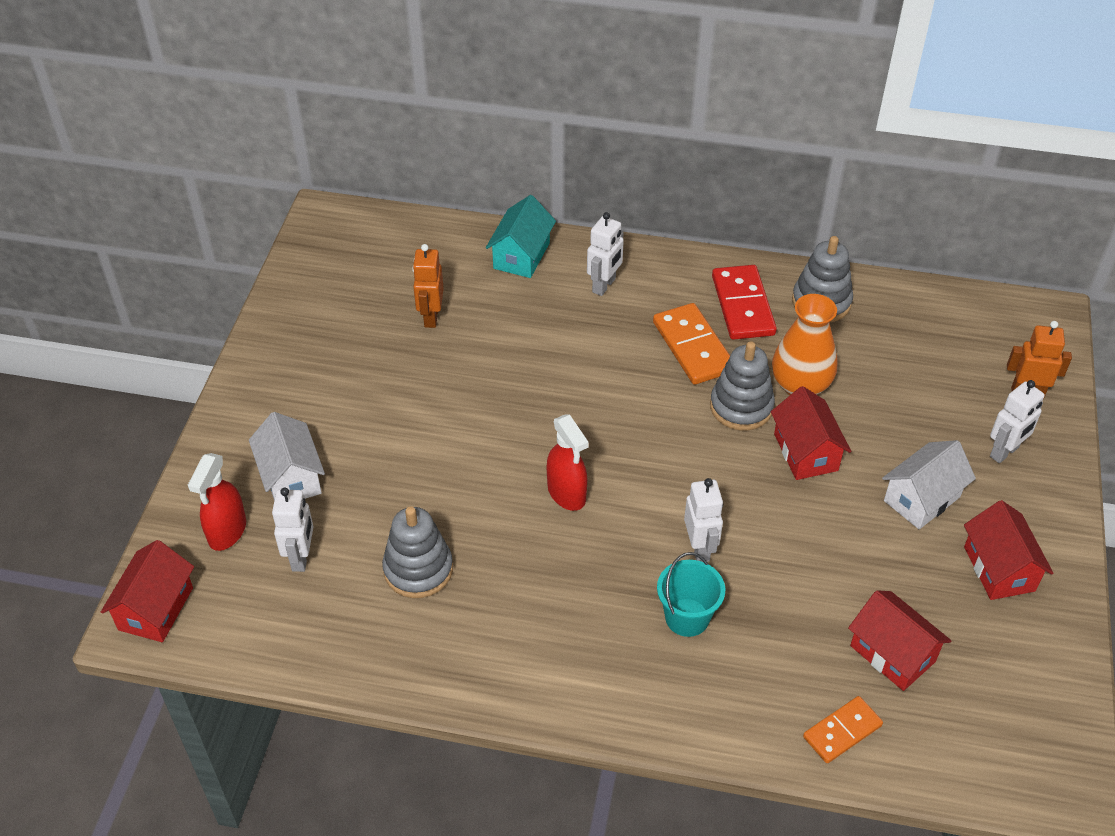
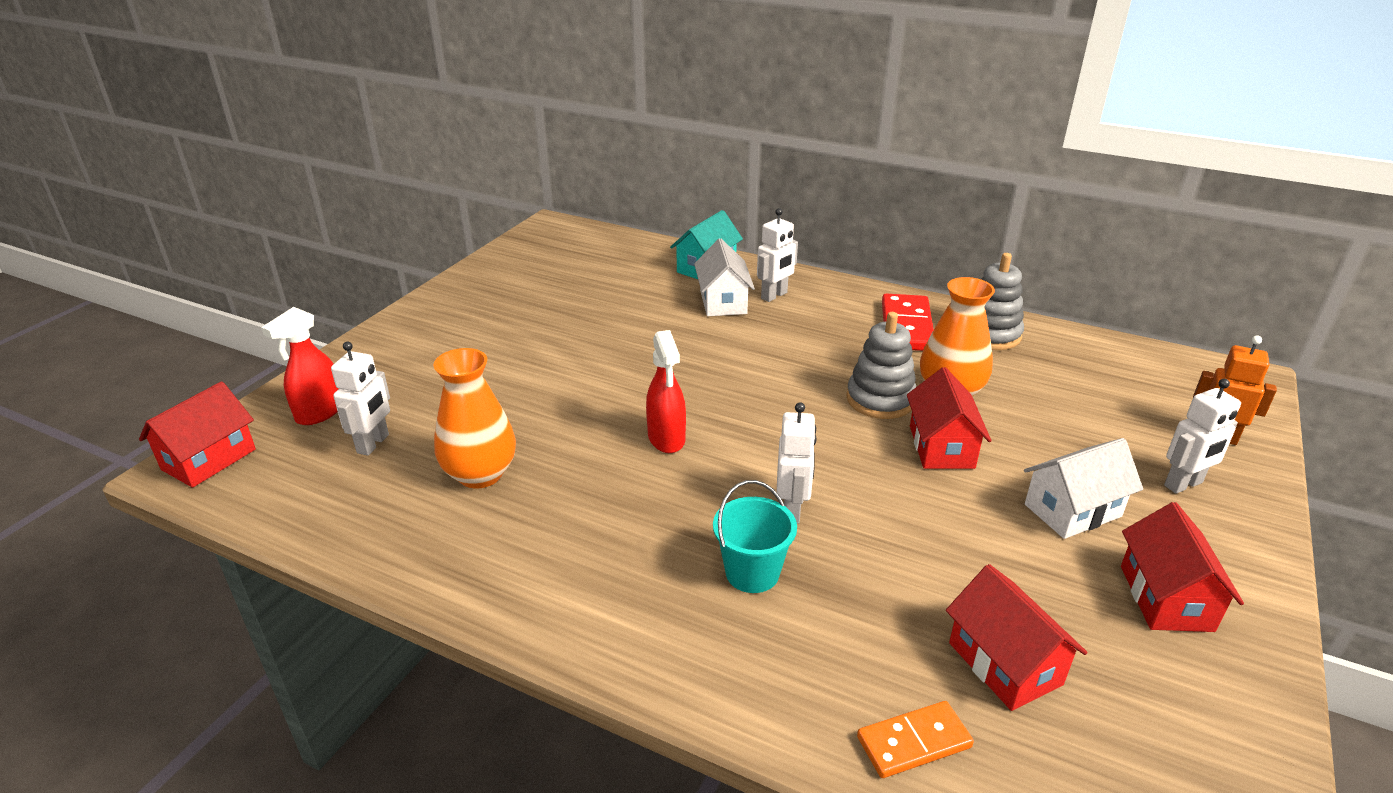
camera: 15 degrees right, 15 degrees down
white house [249,412,325,500] -> white house moved to [694,239,755,316]
grey stacking toy [382,506,453,598] -> orange vase [434,348,516,489]
orange robot [412,244,444,328] -> none
orange domino [653,303,730,385] -> none

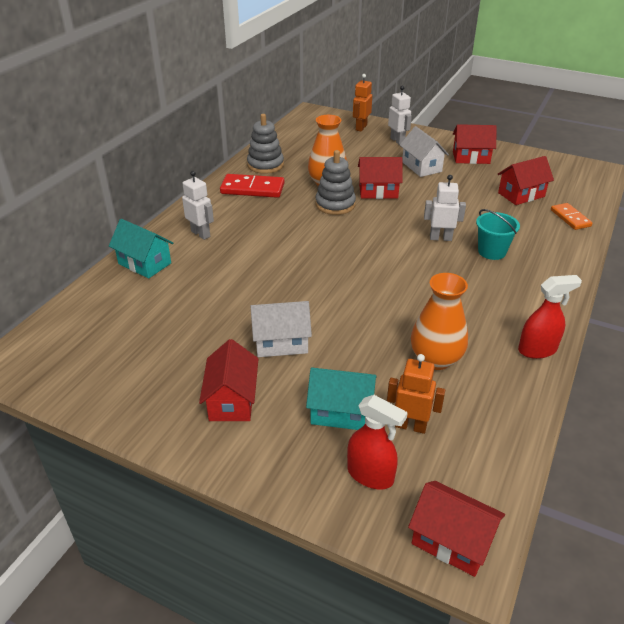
camera: 90 degrees left, 5 degrees up
white robot [331,342,390,456] -> orange robot [387,354,445,434]
red spray bottle [646,330,686,453] -> red spray bottle moved to [518,275,582,359]
white house [694,239,755,316] -> white house moved to [250,301,312,357]
none -> red house [199,339,258,421]
none -> turquoise house [306,368,377,430]

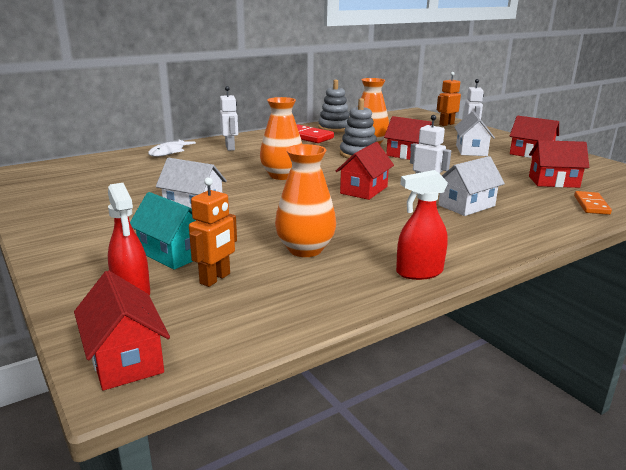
camera: 30 degrees right, 15 degrees down
turquoise house [109,219,173,279] -> white fish [148,140,196,157]
red house [199,339,258,421] -> red house moved to [336,142,394,200]
orange robot [387,354,445,434] -> orange robot turned 75 degrees clockwise [189,177,237,287]
turquoise bucket [476,209,520,260] -> white house [439,156,505,216]
red spray bottle [518,275,582,359] -> red spray bottle turned 150 degrees clockwise [396,170,448,280]
none -> orange vase [260,97,302,180]

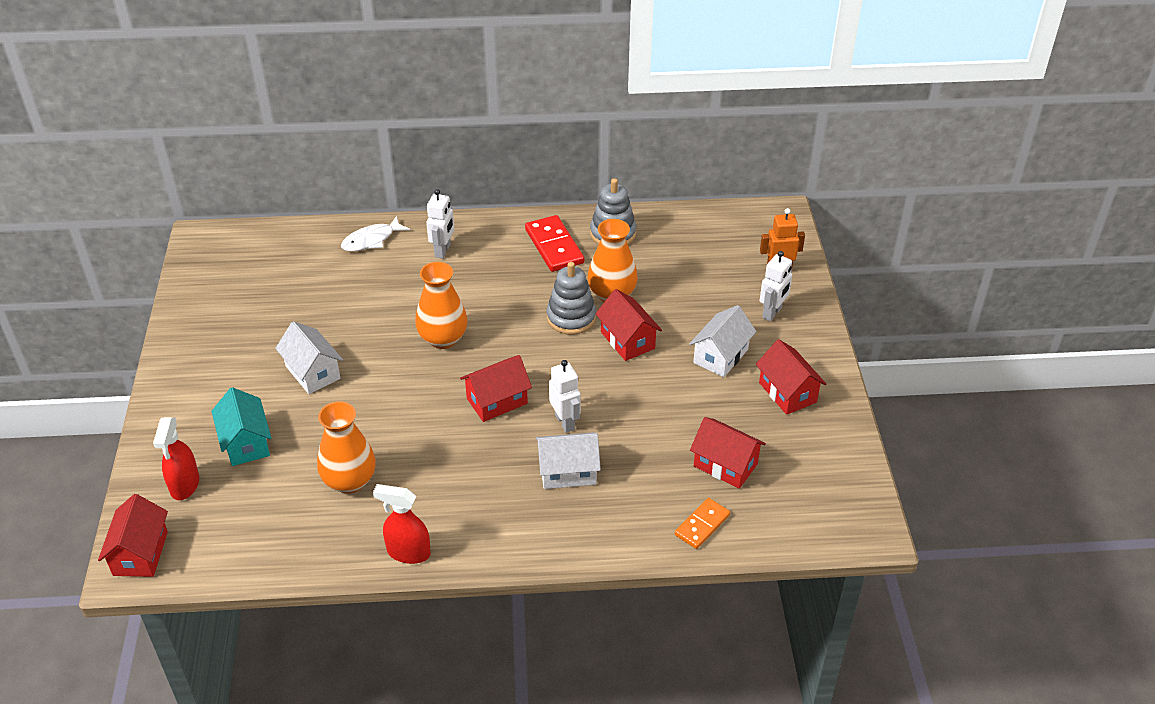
camera: 30 degrees right, 20 degrees up
orange robot [189,177,237,287] -> none

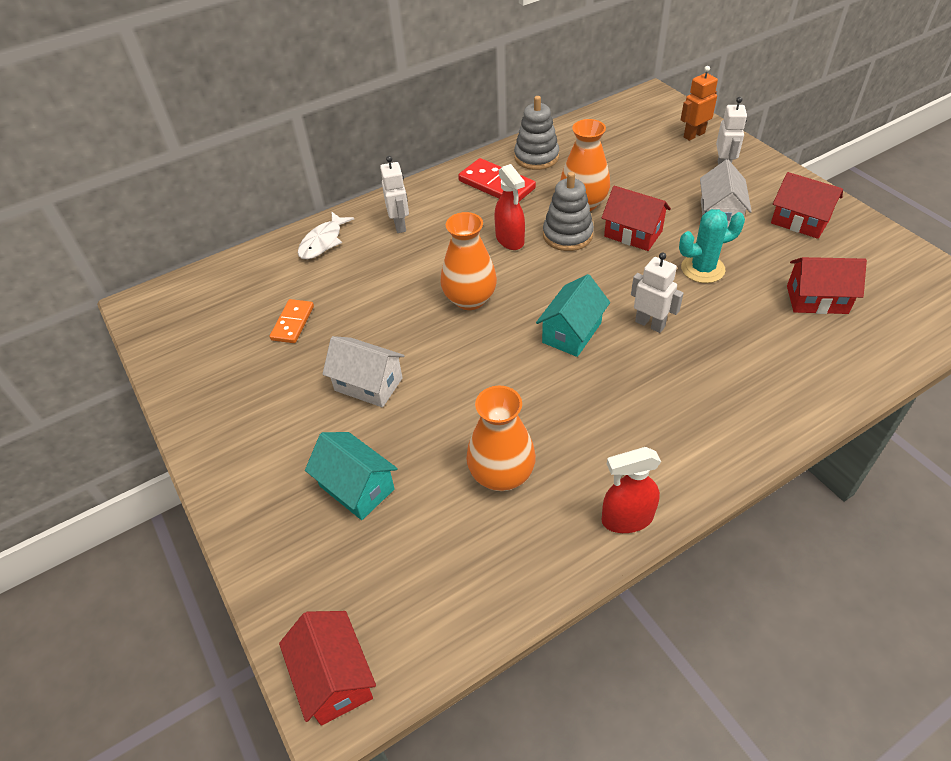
camera: 25 degrees left, 5 degrees up
red spray bottle [153,417,199,500] -> red spray bottle moved to [494,164,525,250]
red house [460,355,532,422] -> turquoise house [536,274,610,357]
white house [536,432,601,489] -> none
orange domino [675,498,730,549] -> orange domino moved to [270,299,314,343]
none -> turquoise cactus [679,209,745,283]

